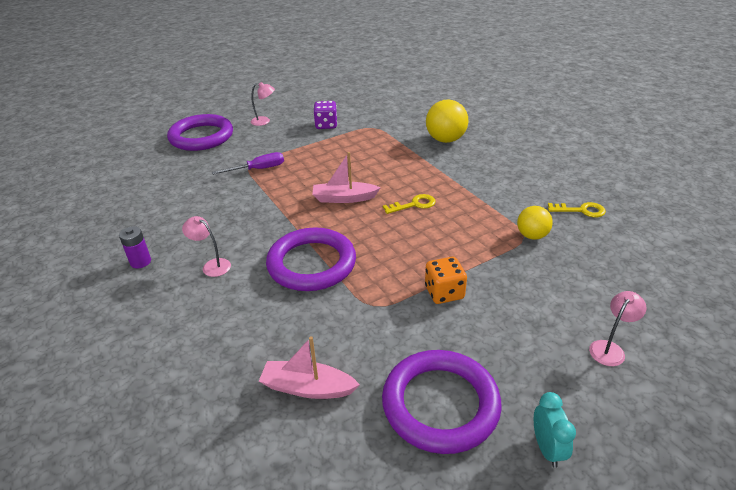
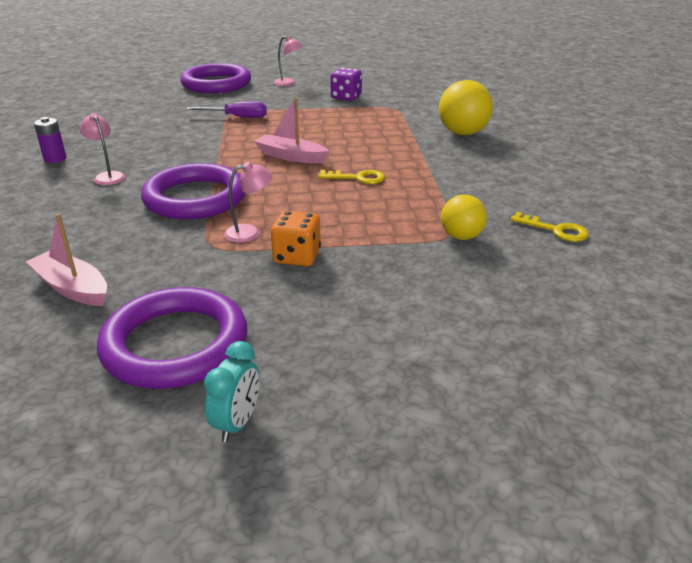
camera: 25 degrees right, 5 degrees down
pink lamp [589,291,647,366] -> pink lamp moved to [224,162,272,243]

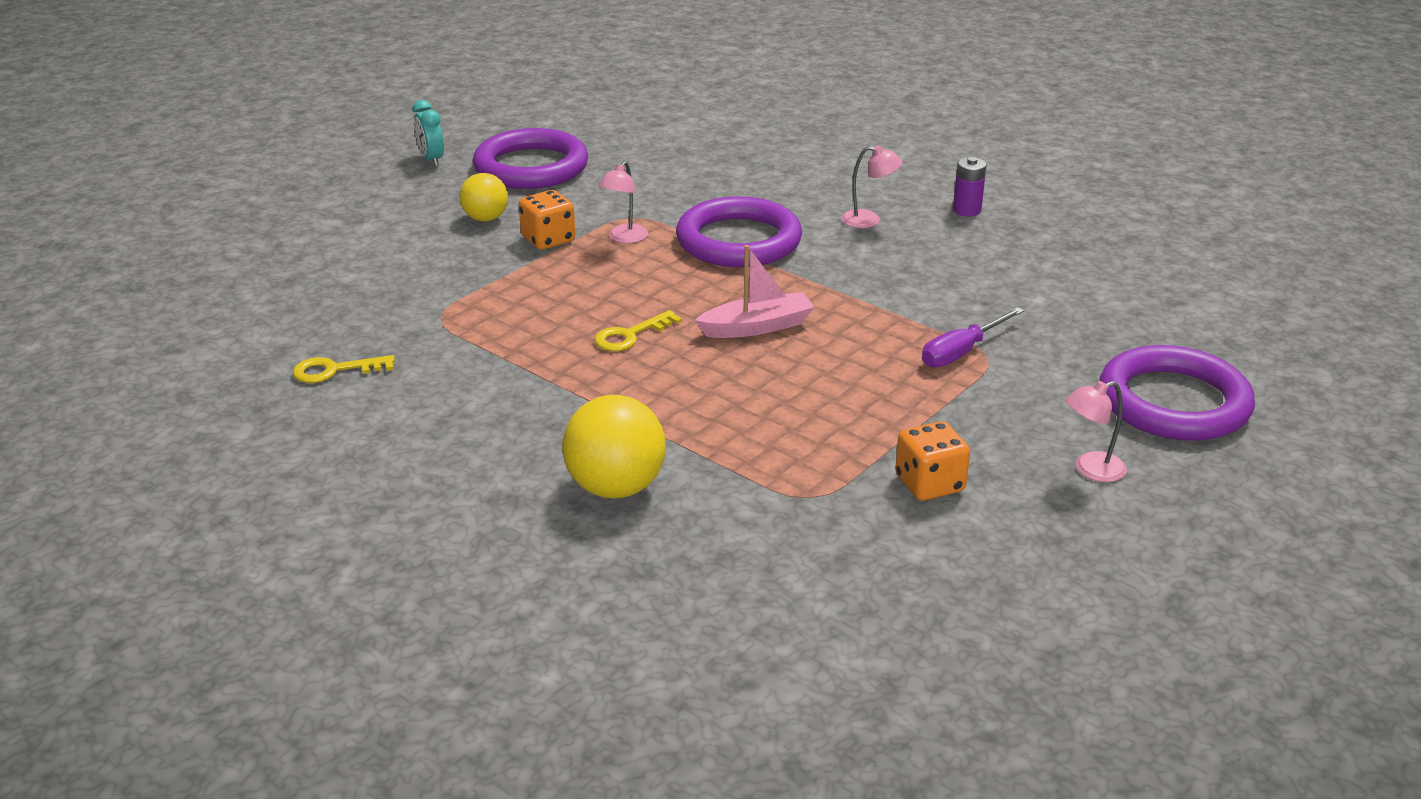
camera: 135 degrees right, 0 degrees up
pink boat [26,213,107,306] -> none
purple dice [330,68,362,101] -> orange dice [895,421,970,501]
yellow ball [441,195,487,240] -> yellow ball moved to [459,173,508,221]

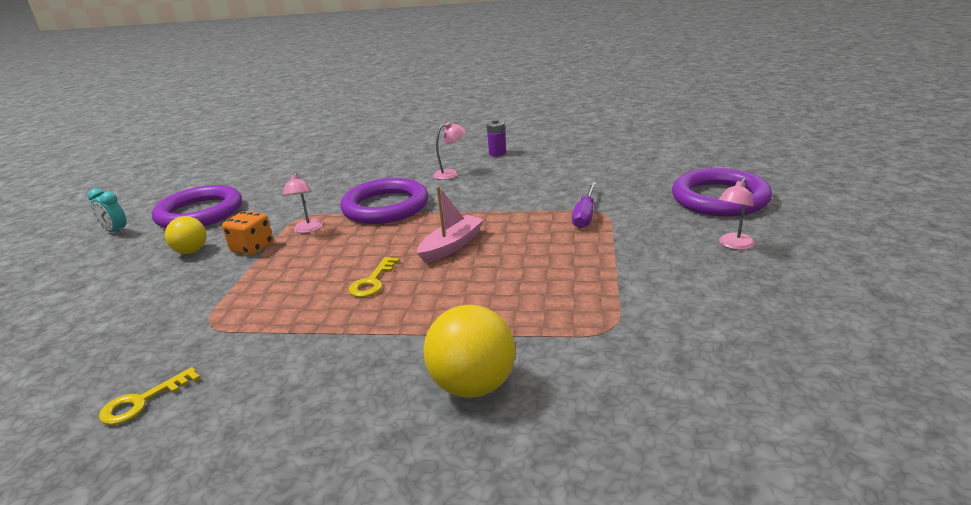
camera: 30 degrees left, 5 degrees down
orange dice [895,421,970,501] -> none

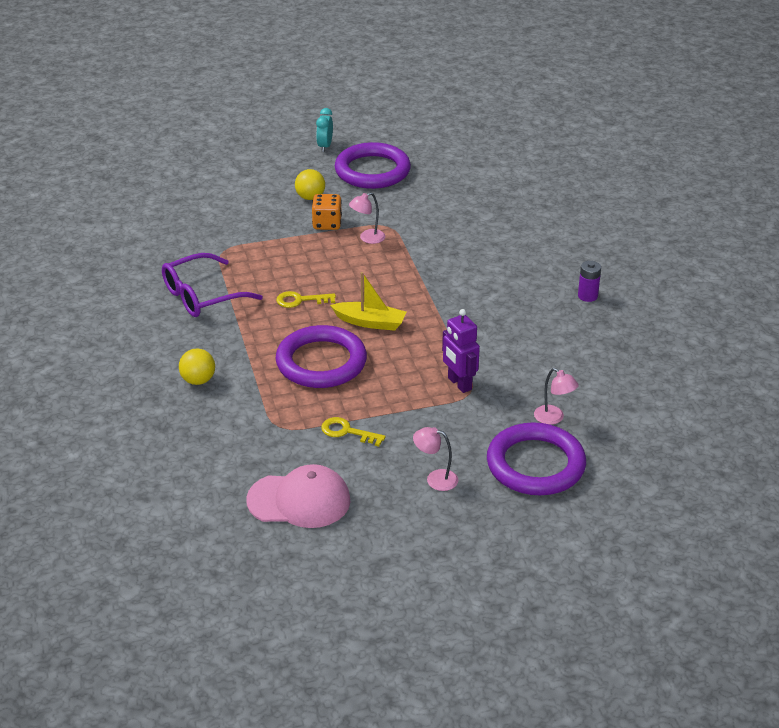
camera: 65 degrees right, 10 degrees up
yellow key [99,367,201,425] -> yellow key moved to [321,417,386,447]
purple ring [340,178,428,224] -> purple ring moved to [275,325,367,388]
pink boat [417,186,484,263] -> yellow boat [330,272,406,331]
yellow ball [423,305,516,398] -> yellow ball [179,348,215,385], size x0.63
pink lamp [433,122,466,180] -> pink lamp moved to [534,368,579,425]
purple screwdriver [572,182,596,229] -> purple robot [442,309,480,393]
none -> purple glasses [162,253,263,317]
none -> pink cap [246,464,350,528]

